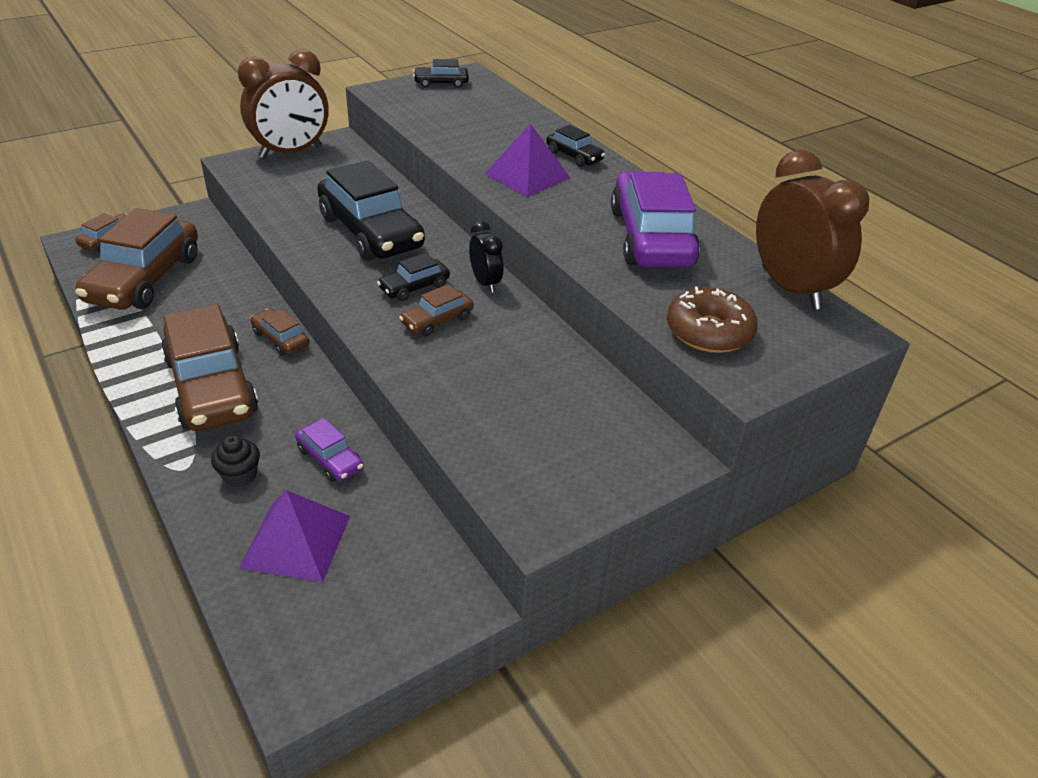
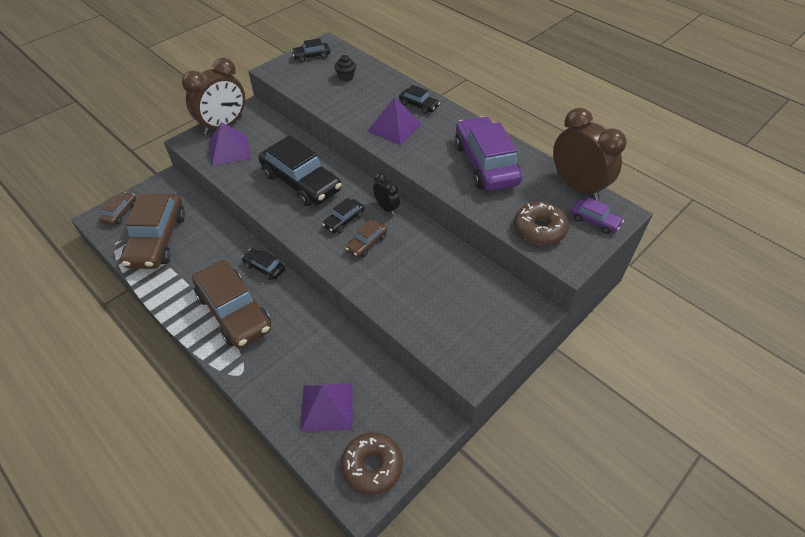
camera: 10 degrees left, 10 degrees up
black cupcake [211,435,260,487] -> black cupcake moved to [335,55,356,82]
brown car [250,308,309,356] -> black car [241,248,285,280]
purple car [295,418,364,482] -> purple car moved to [571,197,624,234]
none -> purple pyramid [209,122,251,166]
none -> brown donut [341,432,403,495]

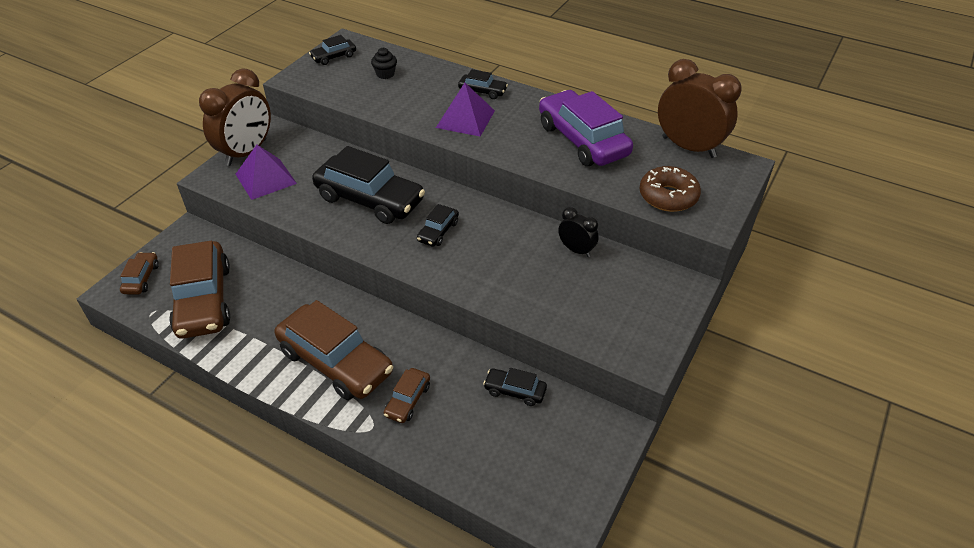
camera: 15 degrees left, 5 degrees down
black car [241,248,285,280] -> black car moved to [483,368,547,406]
purple pyramid [301,383,353,432] -> none
brown donut [341,432,403,495] -> none
brown car [345,220,387,257] -> brown car moved to [384,368,430,423]
black clock [373,172,400,215] -> black clock moved to [558,207,599,257]
purple car [571,197,624,234] -> none

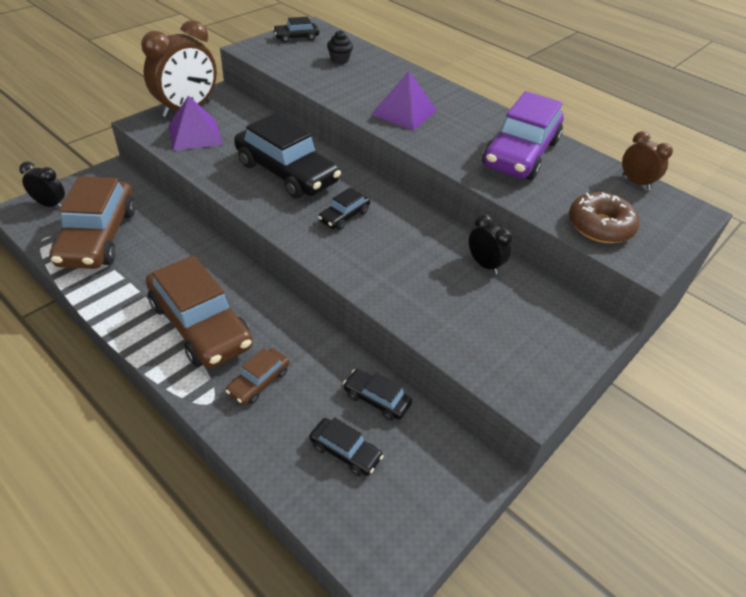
camera: 10 degrees right, 0 degrees up
brown car [120,252,159,295] -> black clock [19,162,65,207]
black car [458,69,508,99] -> black car moved to [310,417,383,476]
purple car [539,90,633,166] -> purple car turned 135 degrees counterclockwise [482,91,564,180]
brown clock [658,59,742,158] -> brown clock [622,131,673,190], size x0.51

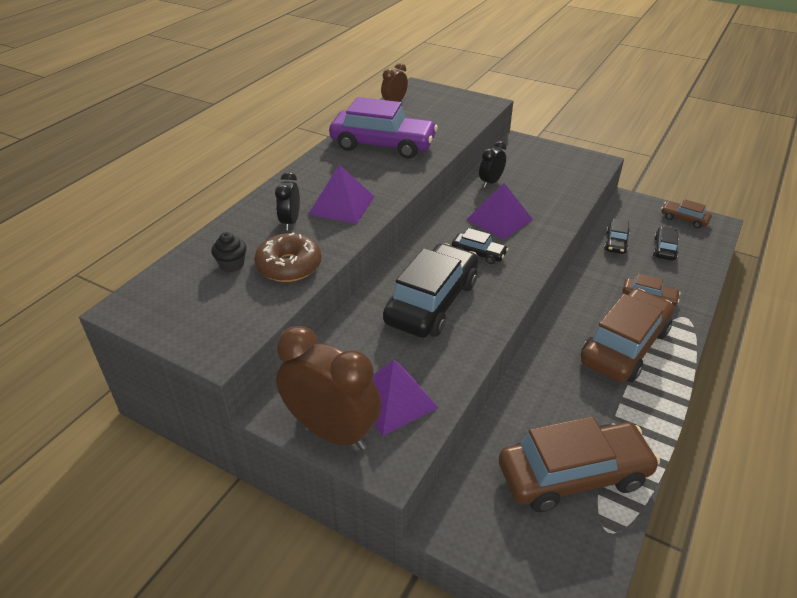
camera: 100 degrees left, 5 degrees down
black clock [19,162,65,207] -> black clock moved to [275,172,300,230]
black car [272,17,319,43] -> none
brown donut [569,192,640,243] -> brown donut moved to [254,232,322,282]
none -> purple pyramid [466,183,533,240]
none -> brown car [661,199,712,228]

